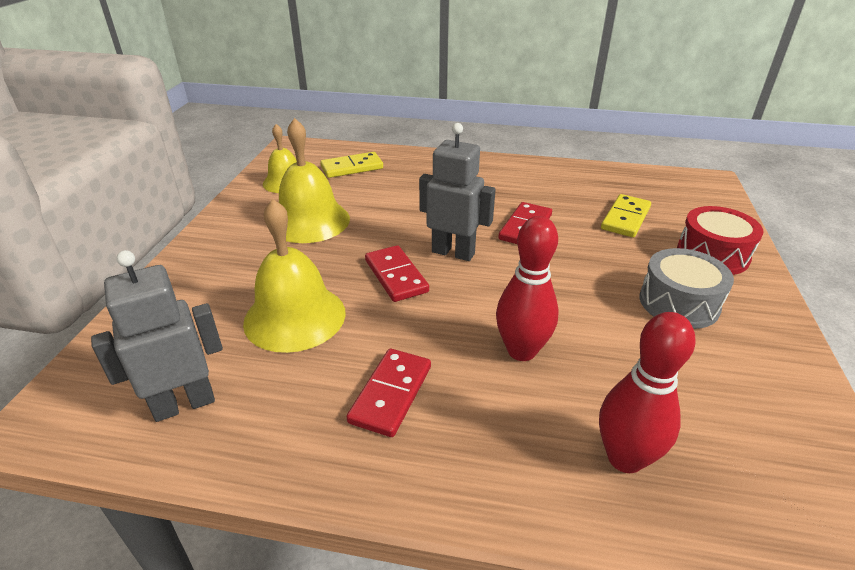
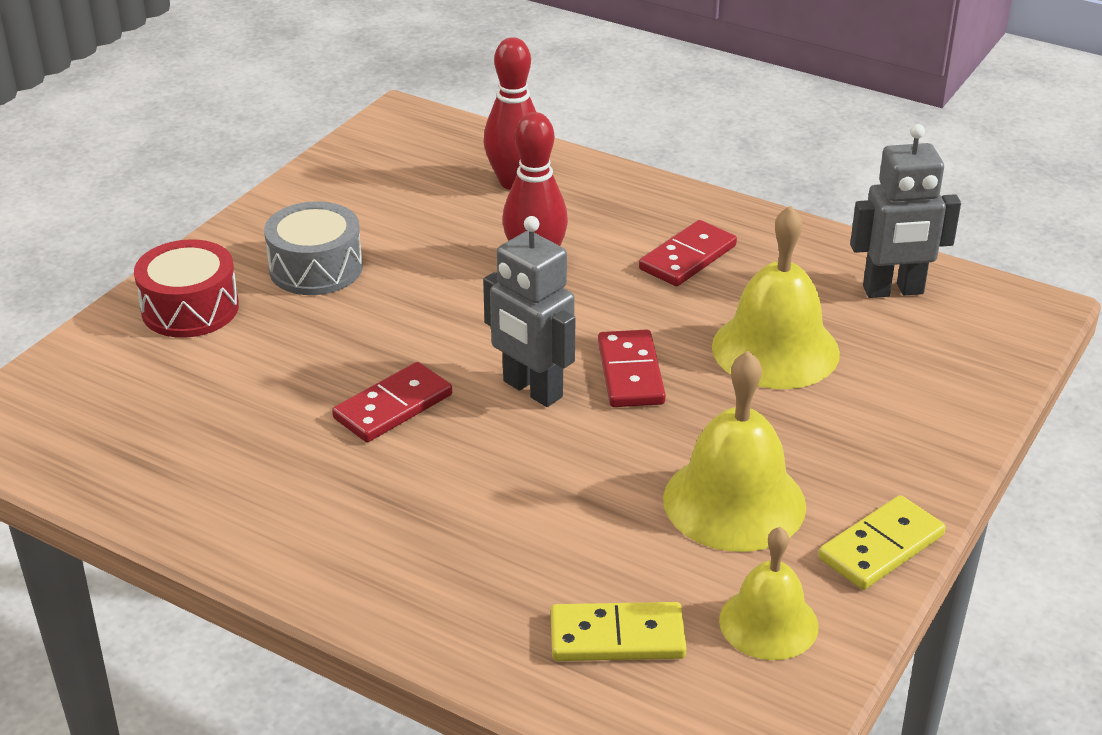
camera: 160 degrees left, 0 degrees up
yellow domino [601,194,651,237] -> yellow domino moved to [818,495,946,590]

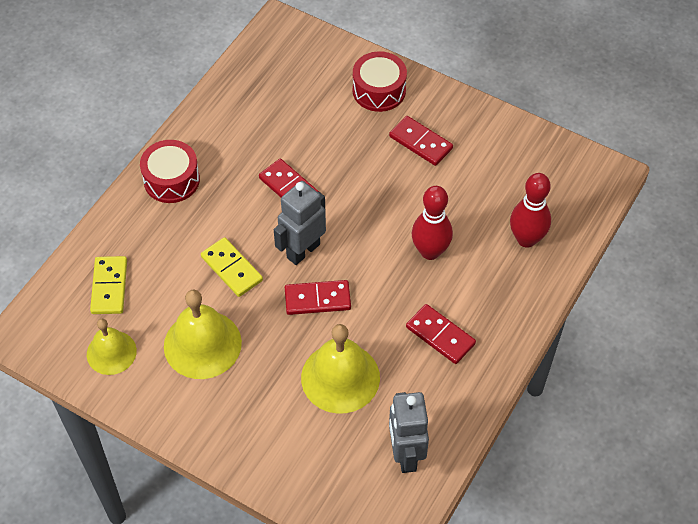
camera: 90 degrees right, 20 degrees up
grey drum [264,201,363,295] -> red domino [389,116,453,166]
yellow domino [818,495,946,590] -> yellow domino moved to [201,237,263,297]
none -> red drum [140,140,200,203]

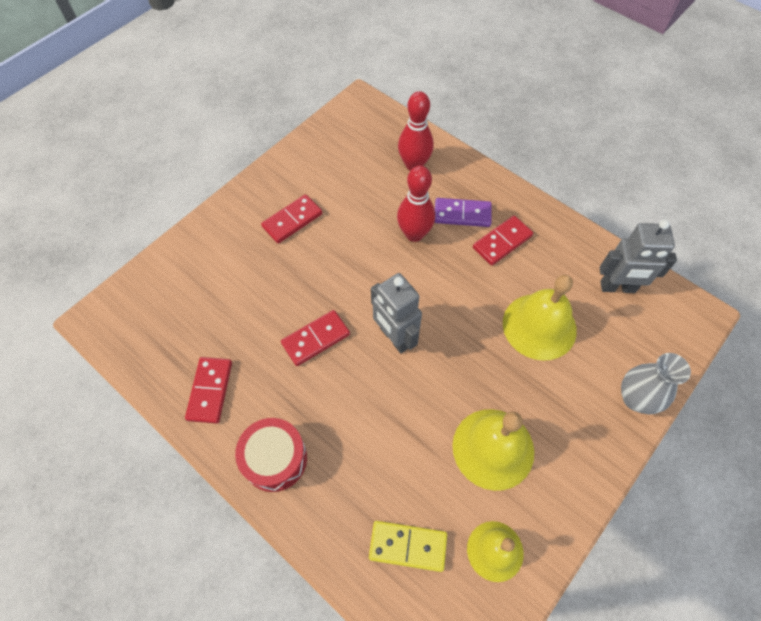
camera: 80 degrees left, 5 degrees up
yellow domino [201,237,263,297] -> none
red domino [285,280,351,315] -> red domino moved to [185,357,232,424]
red drum [353,51,407,112] -> none
none -> purple domino [435,198,492,227]
none -> grey vase [621,353,691,414]

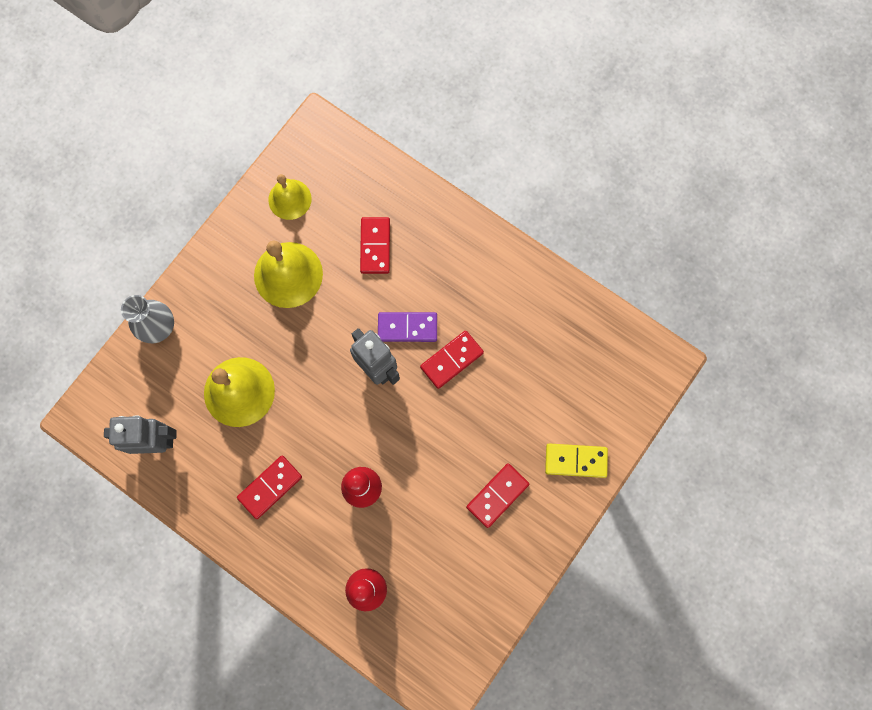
camera: 175 degrees right, 15 degrees up
red domino [185,357,232,424] -> red domino moved to [360,217,390,274]
red drum [235,418,307,492] -> none
yellow domino [369,521,447,572] -> yellow domino moved to [545,443,608,478]
purple domino [435,198,492,227] -> purple domino moved to [378,312,437,342]

